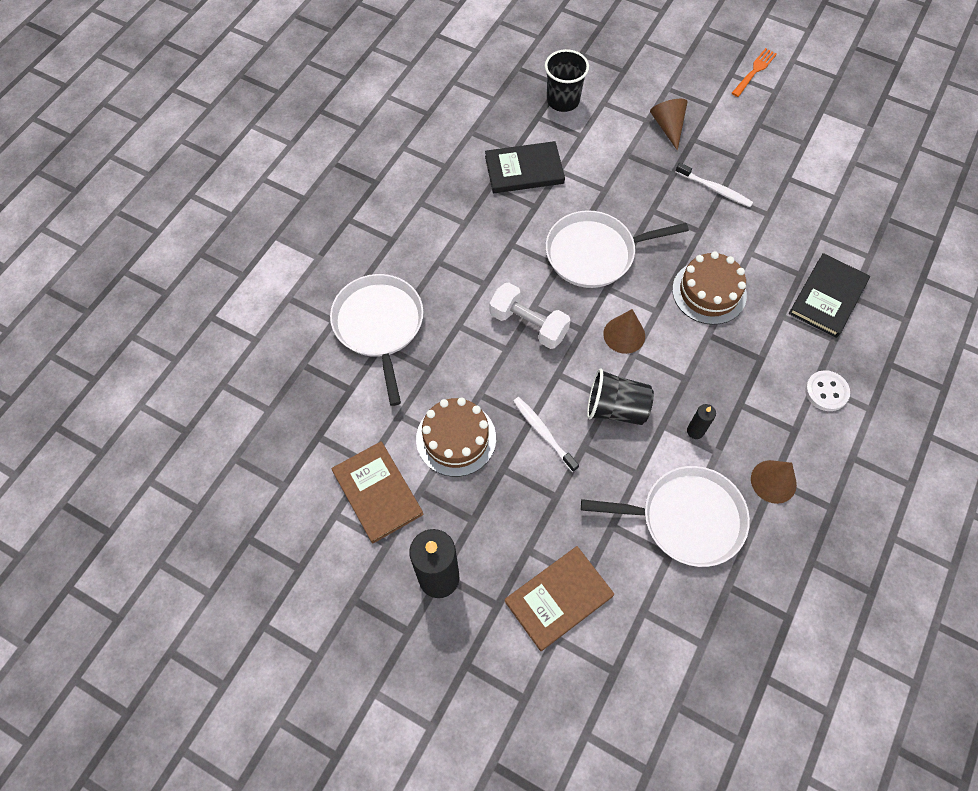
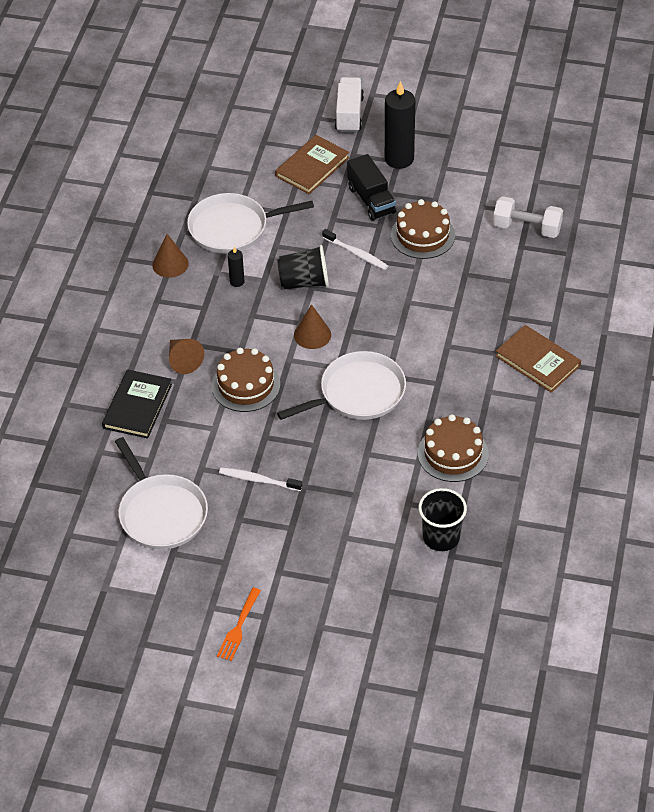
camera: 165 degrees right, 15 degrees down
white pan [330,274,424,406] -> white pan moved to [115,437,208,550]
brown book [332,441,424,543] -> brown book moved to [495,325,581,393]
black book [485,141,565,193] -> brown cake [418,414,489,482]
white dumbbell [490,282,571,349] -> white dumbbell moved to [493,196,563,238]
brown cone [650,99,688,151] -> brown cone moved to [169,339,204,374]
white button [805,370,850,411] -> none
none -> white truck [335,77,364,133]
none -> black truck [347,154,396,221]

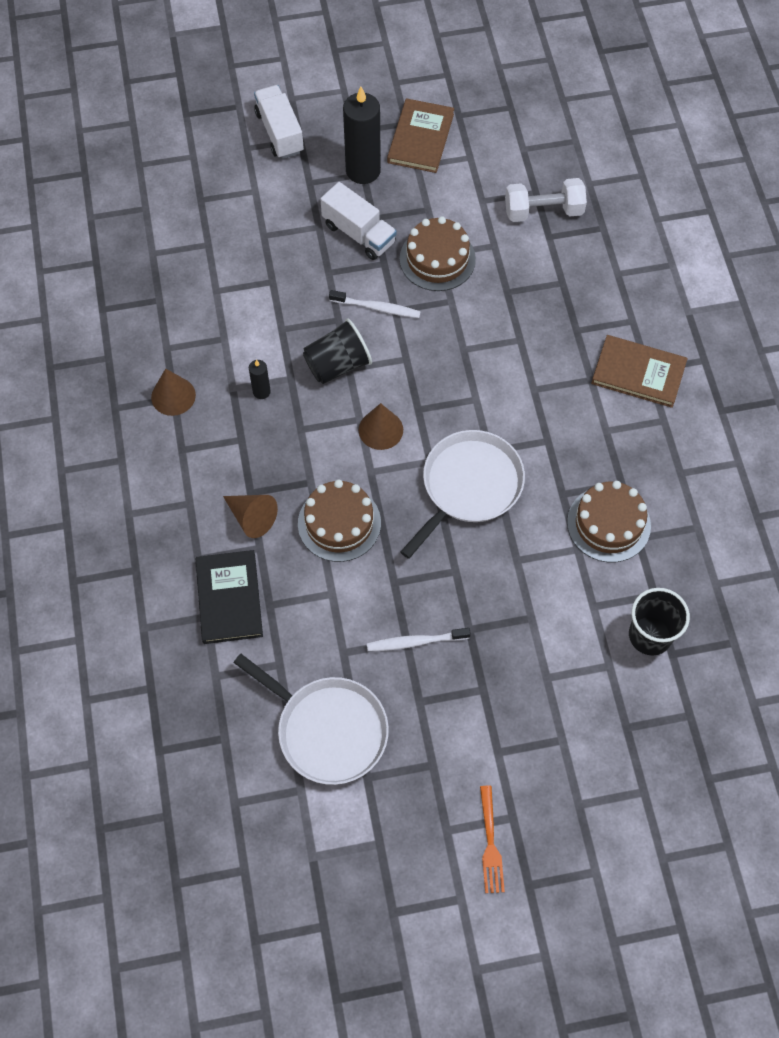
camera: 25 degrees left, 15 degrees up
white pan [187,193,314,253] -> none
brown book [275,135,350,194] -> brown book moved to [387,98,454,173]
black truck [347,154,396,221] -> white truck [321,182,397,260]

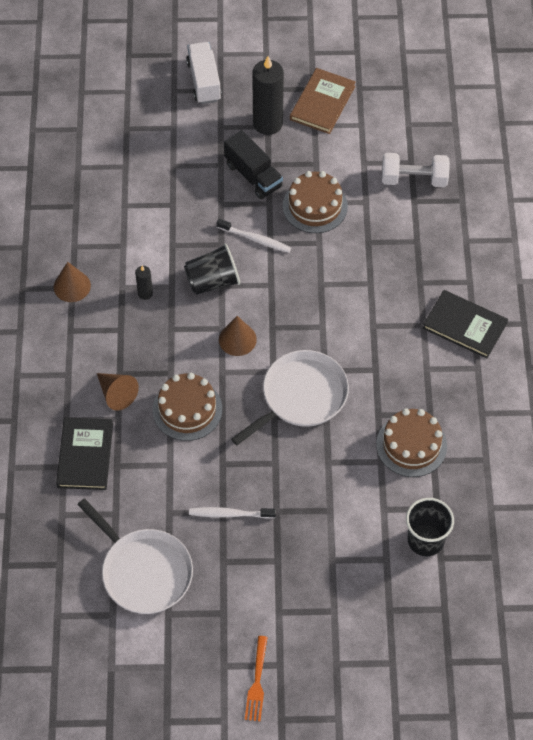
camera: 10 degrees right, 5 degrees down
white truck [321,182,397,260] -> black truck [224,130,283,199]
brown book [591,335,688,408] -> black book [423,290,508,358]

